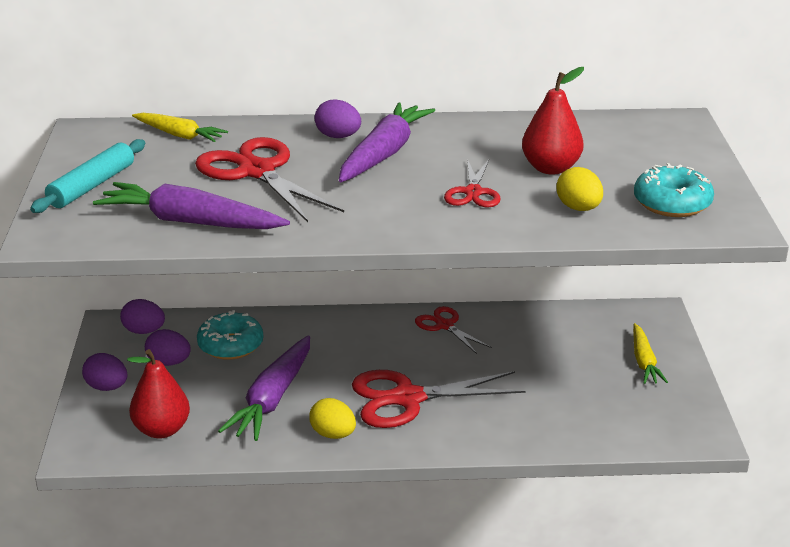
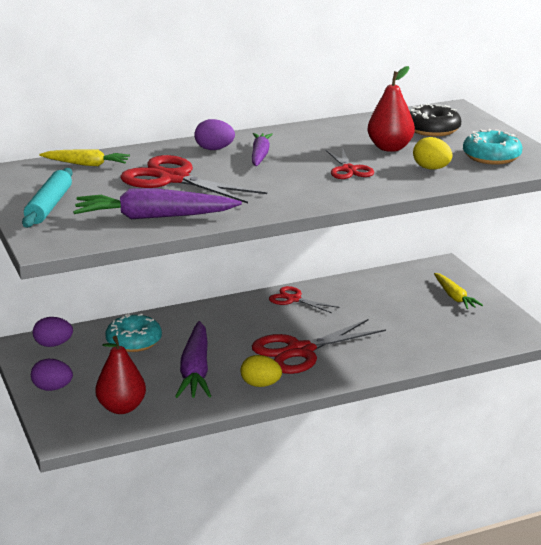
camera: 20 degrees left, 5 degrees down
purple egg [145,329,191,366] -> none
purple carrot [339,102,435,182] -> purple carrot [252,133,273,166], size x0.61
none -> black donut [410,104,461,136]

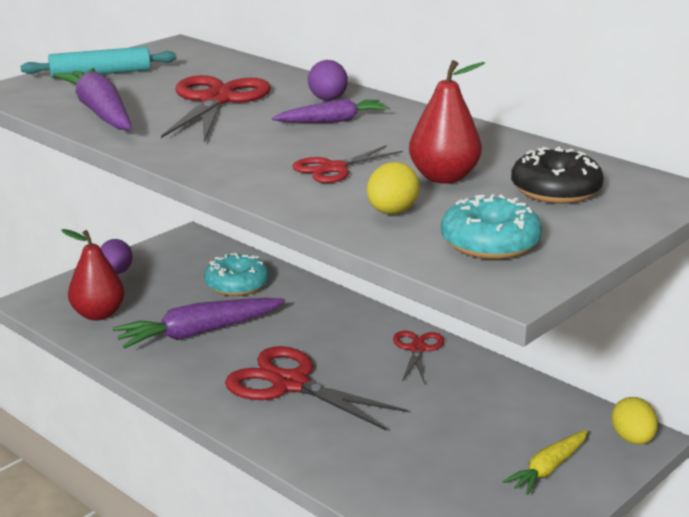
camera: 65 degrees right, 0 degrees up
purple egg [33,317,73,347] -> none
yellow carrot [39,149,130,166] -> none
yellow egg [241,355,282,387] -> yellow egg moved to [611,397,658,445]

